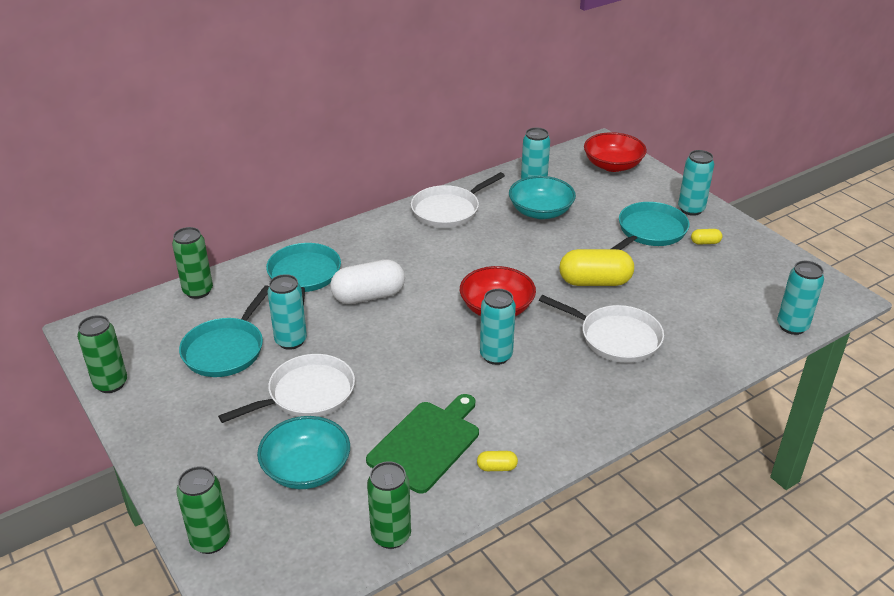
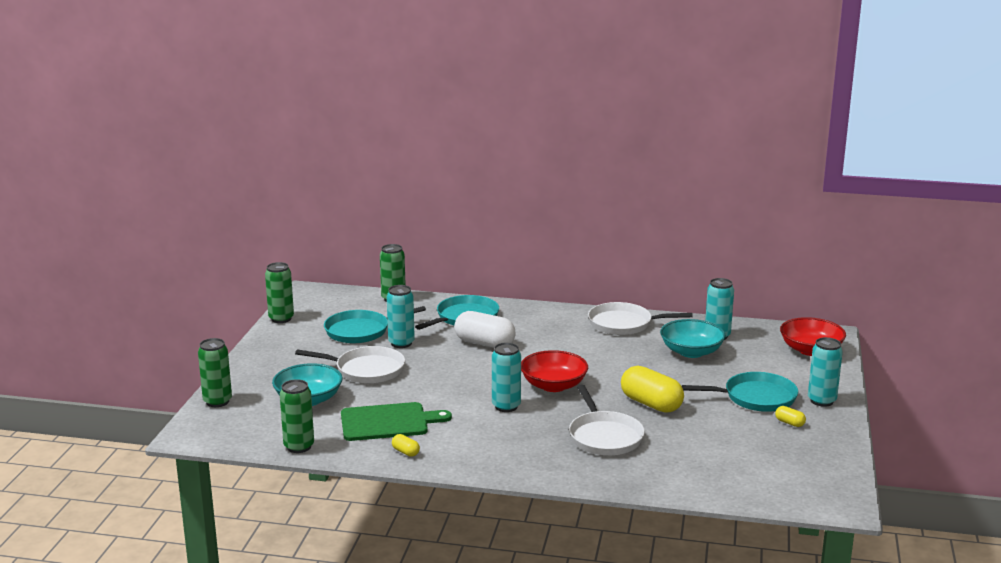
camera: 45 degrees right, 15 degrees down
turquoise can [777,261,824,335] -> none

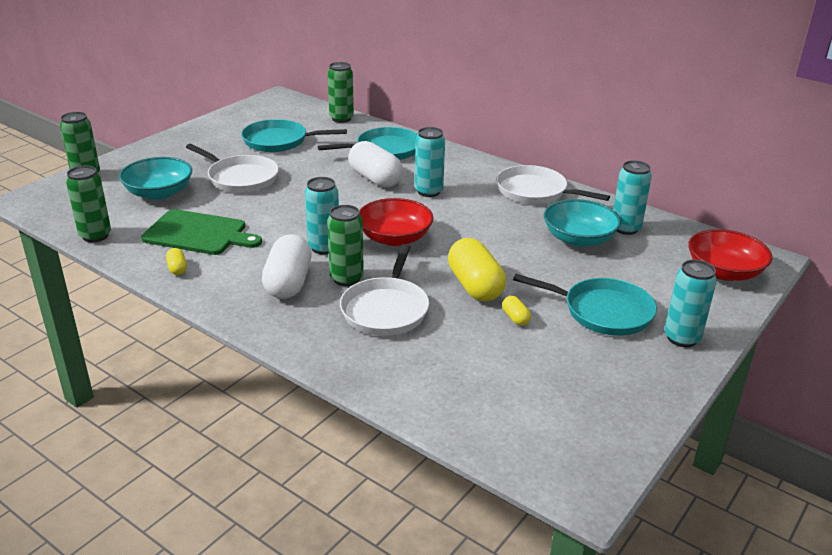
camera: 25 degrees right, 10 degrees up
green can [265,262,294,323] -> green can moved to [327,205,364,286]
turquoise can [387,285,415,348] -> turquoise can moved to [415,127,445,197]
yellow capsule [775,406,806,427] -> yellow capsule moved to [502,296,531,326]
none -> white capsule [262,234,312,299]

